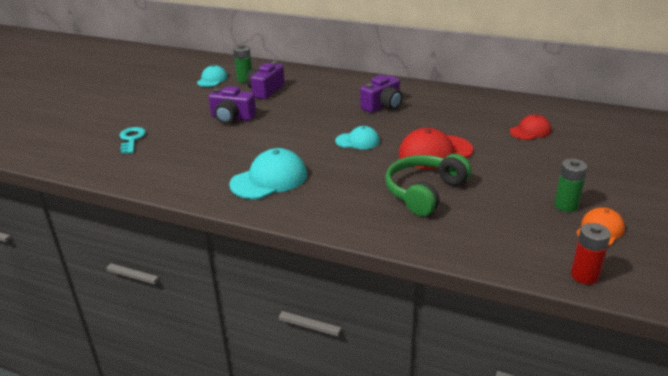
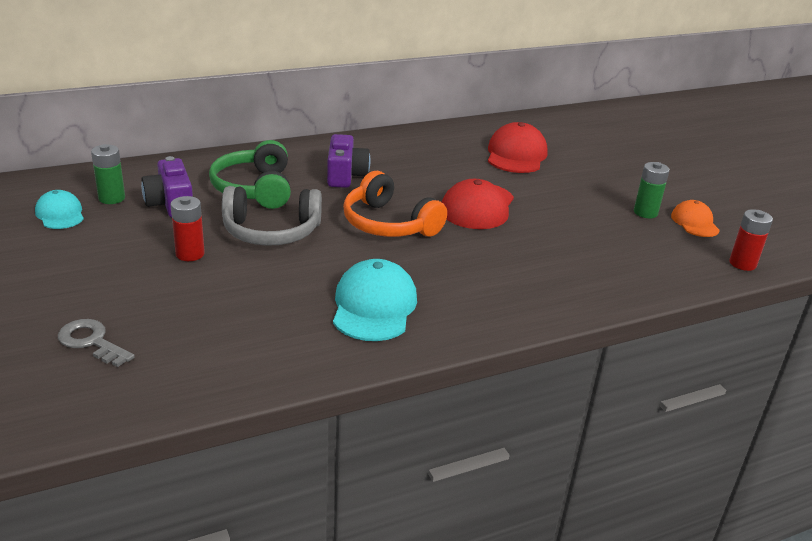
camera: 50 degrees left, 0 degrees up
turquoise key [119,127,146,154] -> grey key [58,319,135,367]
purple camera [209,86,256,124] -> red battery [171,196,205,261]
turquoise cap [335,126,380,149] -> orange headphones [343,171,447,237]
green headphones [385,154,471,216] -> green headphones moved to [209,140,291,209]
red cap [510,114,551,140] -> red cap [488,122,548,173], size x1.66
none -> grey headphones [222,186,322,246]

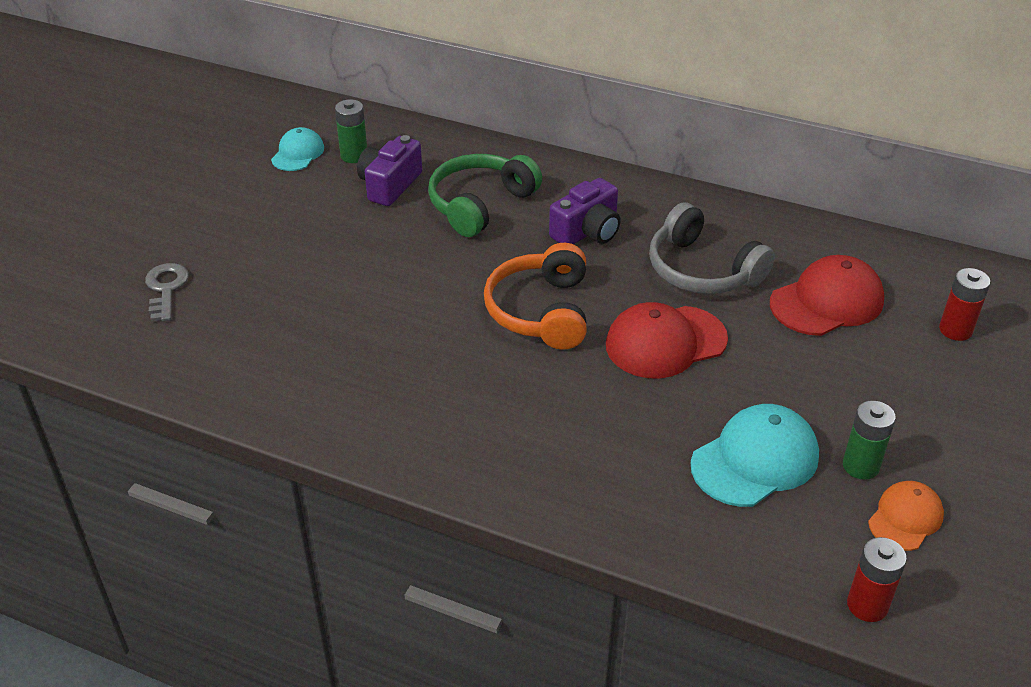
camera: 50 degrees right, 10 degrees up
red battery [171,196,205,261] -> red battery moved to [939,268,990,341]
grey headphones [222,186,322,246] -> grey headphones moved to [649,202,775,294]
turquoise cap [333,259,417,341] -> turquoise cap moved to [691,404,819,507]

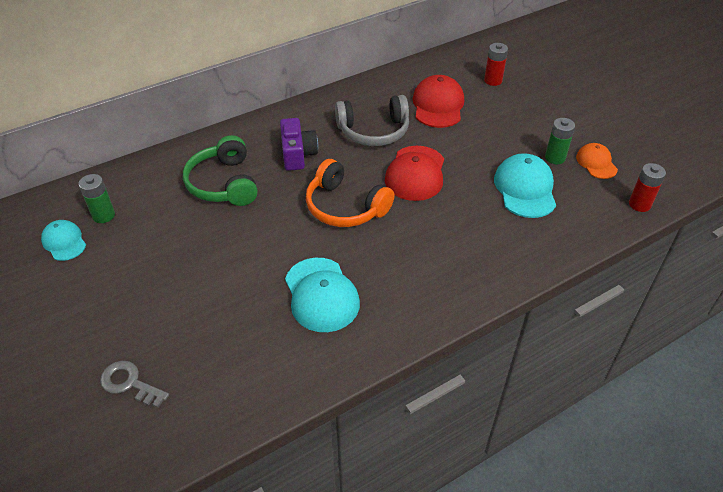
camera: 55 degrees left, 5 degrees up
purple camera [357,135,422,206] -> none
none -> turquoise cap [285,258,360,332]

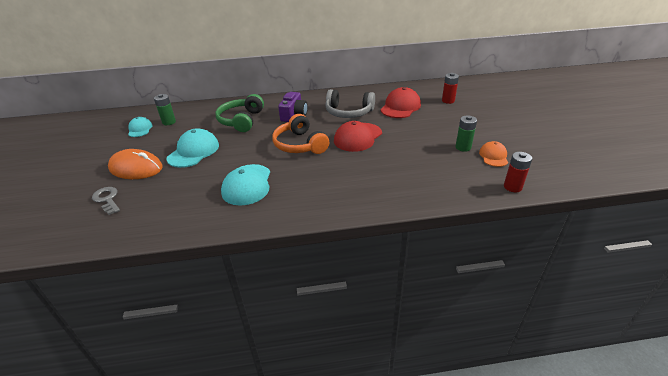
camera: 25 degrees right, 10 degrees down
turquoise cap [494,153,556,218] -> turquoise cap moved to [166,128,219,168]
none -> orange mouse [108,149,163,179]

